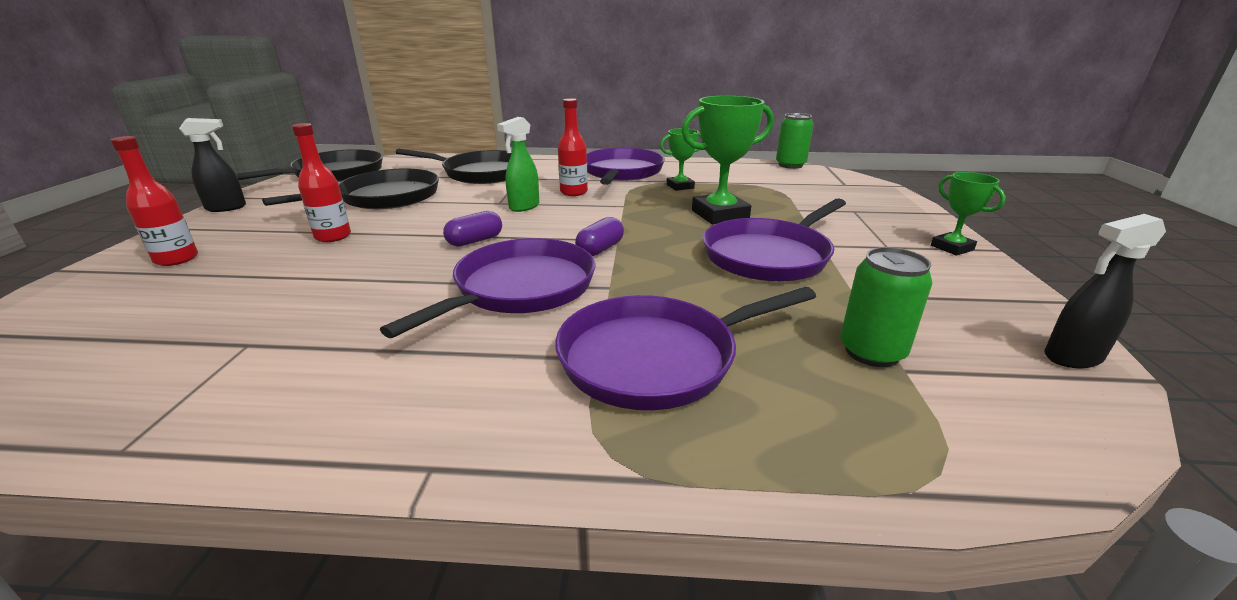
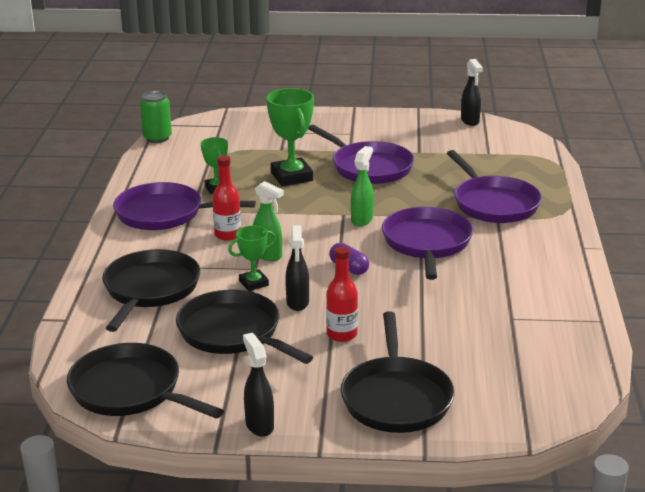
camera: 90 degrees left, 0 degrees up
red bottle [110,136,198,266] -> black pan [341,311,455,433]
purple pan [380,238,595,338] -> purple pan turned 60 degrees clockwise [382,207,473,280]
purple capsule [575,217,624,256] -> green spray bottle [351,146,374,226]
green can [840,247,933,367] -> none
green trophy [931,172,1006,256] -> green trophy moved to [228,225,276,291]
none -> black spray bottle [285,225,309,311]

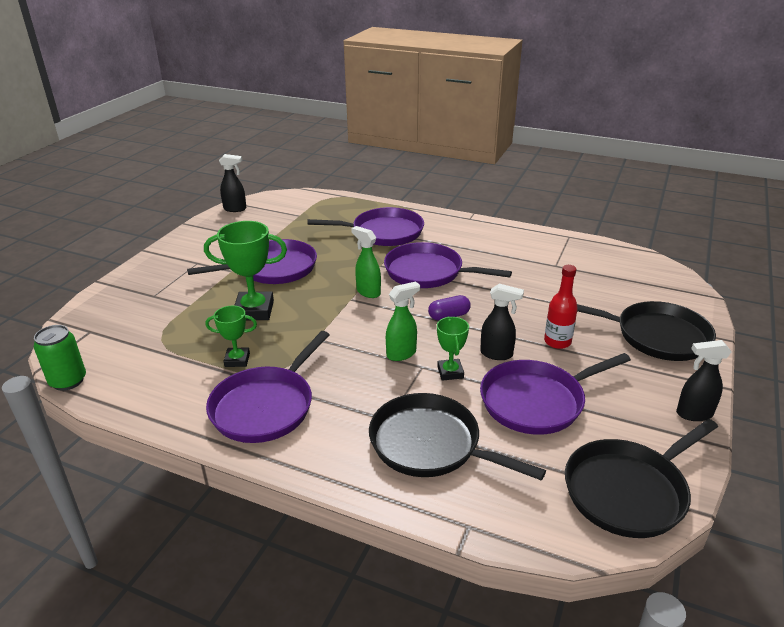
camera: 70 degrees left, 5 degrees up
black pan [176,290,313,364] -> purple pan [480,353,631,435]
red bottle [212,155,241,241] -> none

